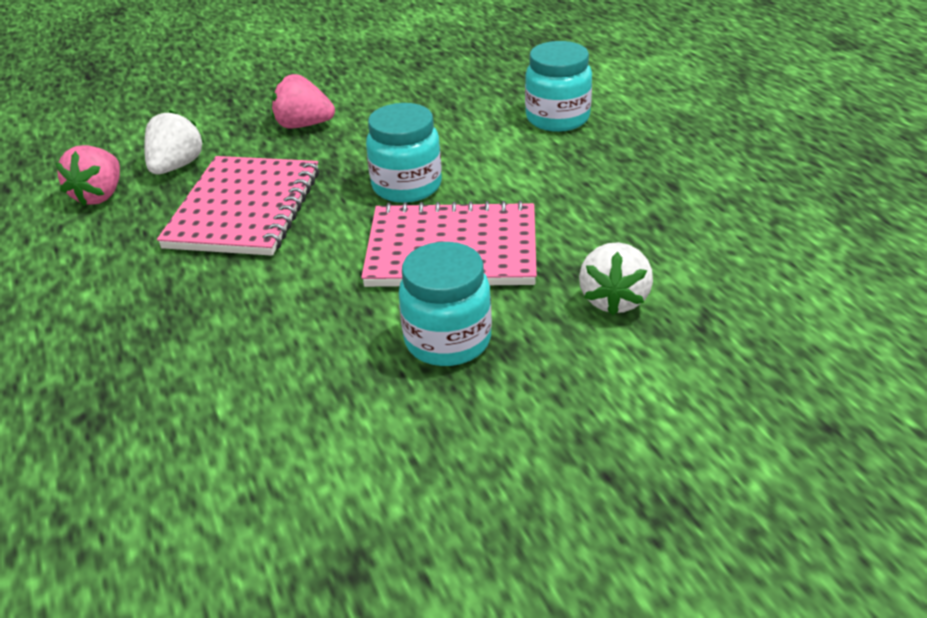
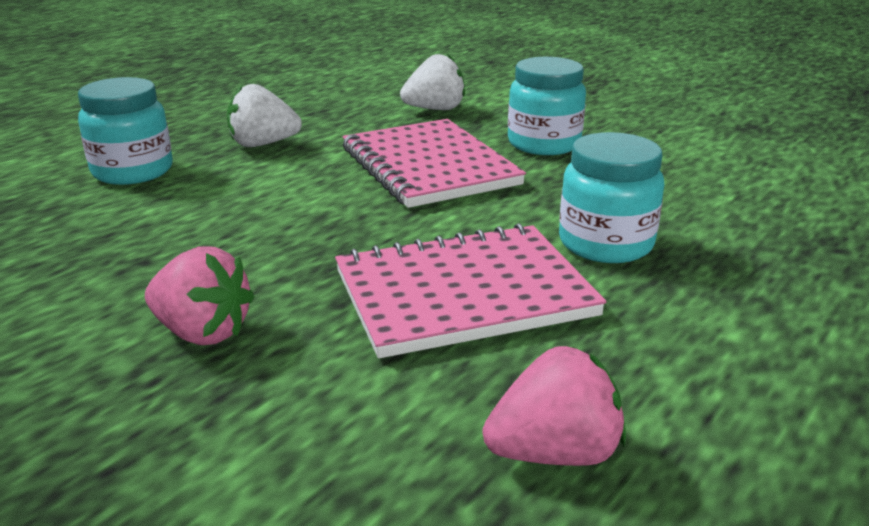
camera: 120 degrees left, 10 degrees down
white strawberry [144,110,204,174] -> white strawberry moved to [227,84,302,147]
pink strawberry [271,74,335,128] -> pink strawberry turned 45 degrees counterclockwise [145,246,254,345]
turquoise jar [366,103,442,203] -> turquoise jar moved to [559,132,665,263]

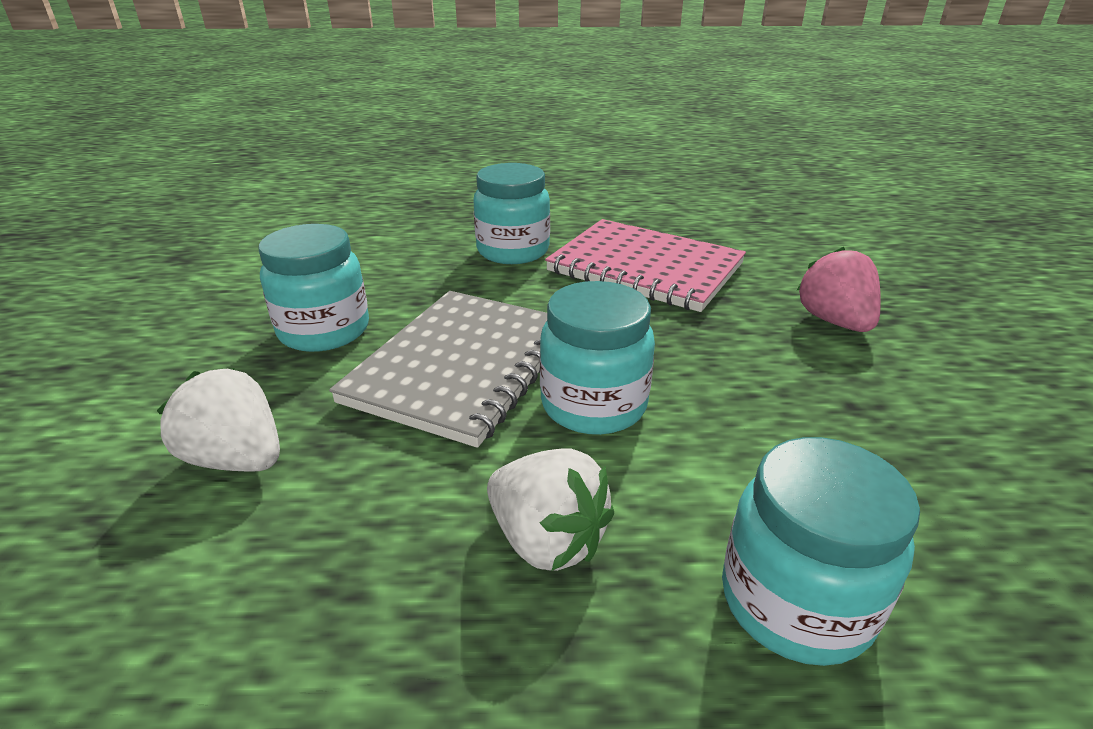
camera: 130 degrees left, 5 degrees up
pink notebook [343,119,526,208] -> grey notebook [329,291,547,448]
pink strawberry [483,346,626,466] -> none
none -> turquoise jar [540,281,655,435]

